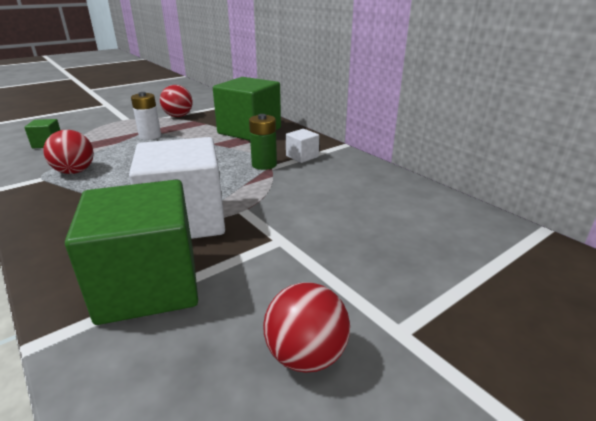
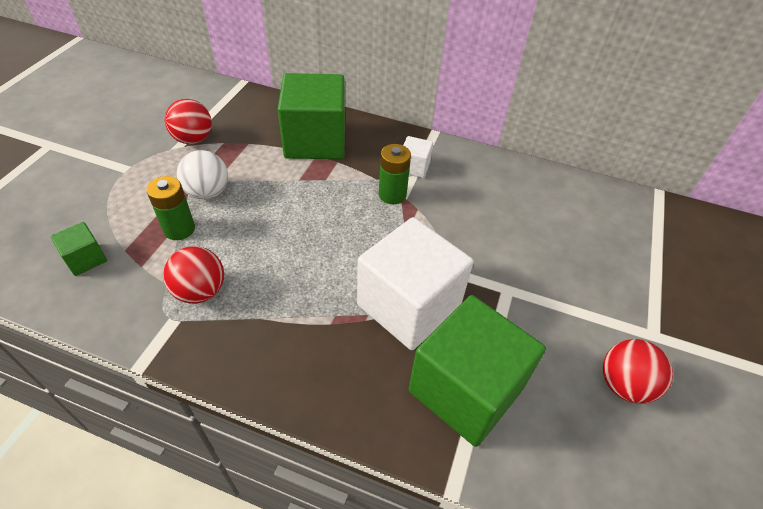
camera: 35 degrees left, 20 degrees up
white battery [131,92,161,140] -> white ball [177,150,228,199]
none -> green battery [146,176,195,240]

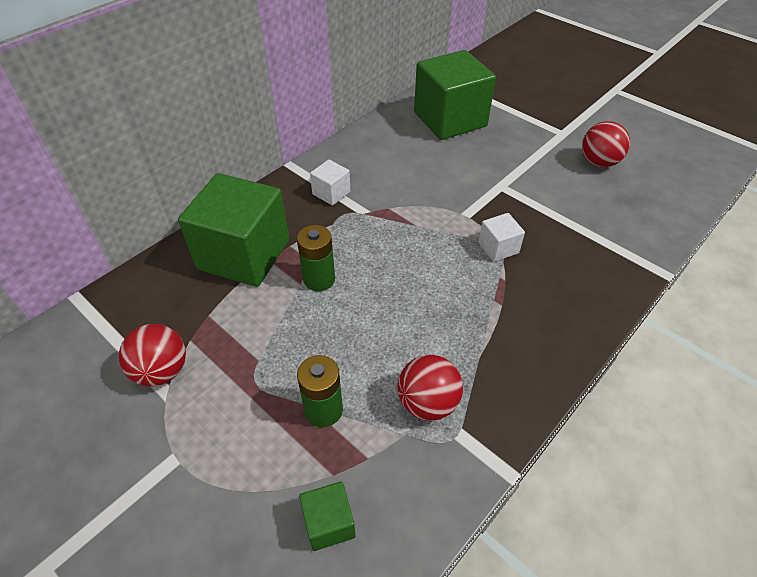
camera: 65 degrees left, 0 degrees up
white ball [177,150,228,199] -> none
white cube [357,217,474,350] -> white cube [478,213,525,262], size x0.44
green battery [379,144,411,204] -> green battery moved to [297,225,335,291]
green cube [409,295,546,447] -> green cube moved to [414,50,496,140]

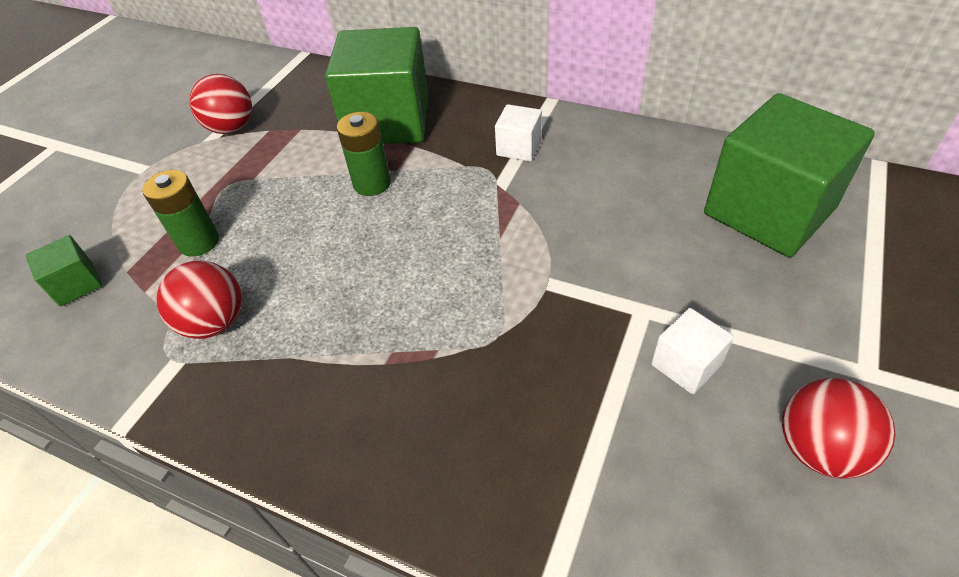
camera: 75 degrees right, 0 degrees up
white cube [478,213,525,262] -> white cube moved to [651,308,734,394]

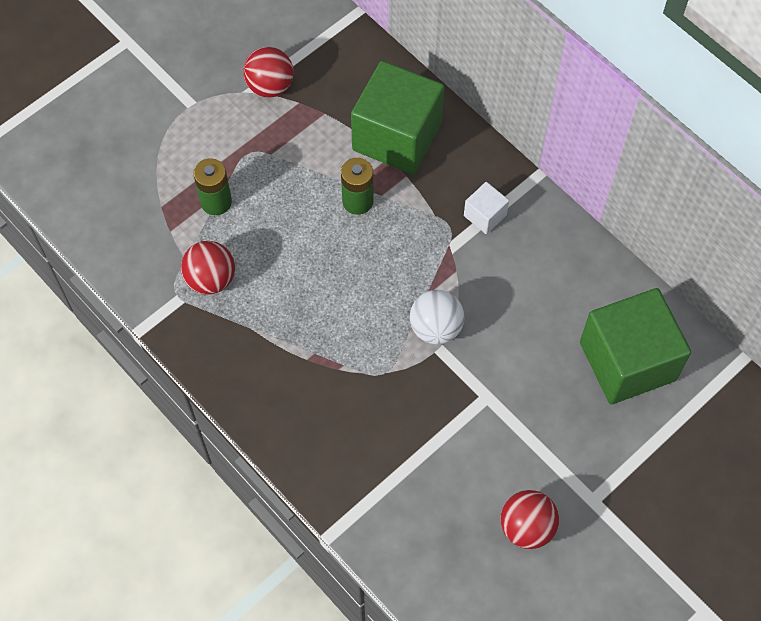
camera: 20 degrees right, 15 degrees up
green cube [26,235,102,306] -> none
white cube [651,308,734,394] -> none
none -> white ball [410,290,464,344]

